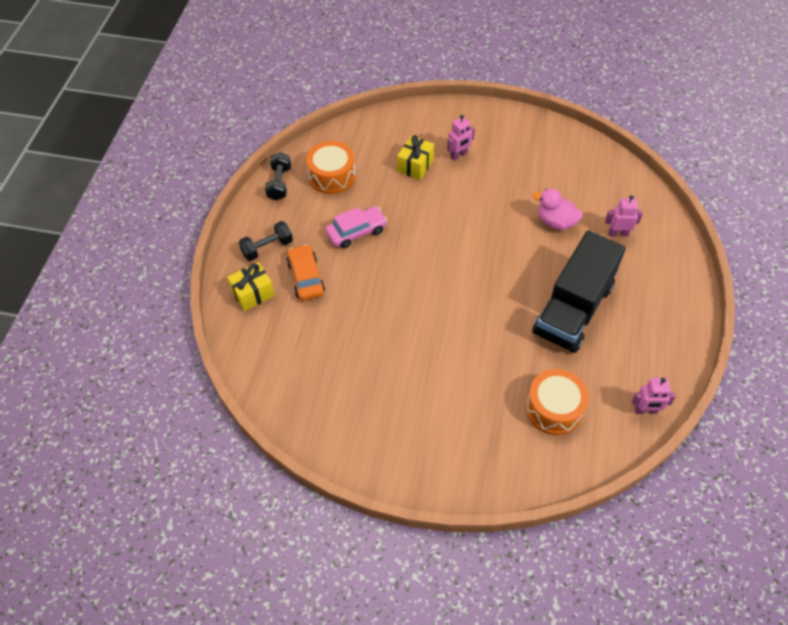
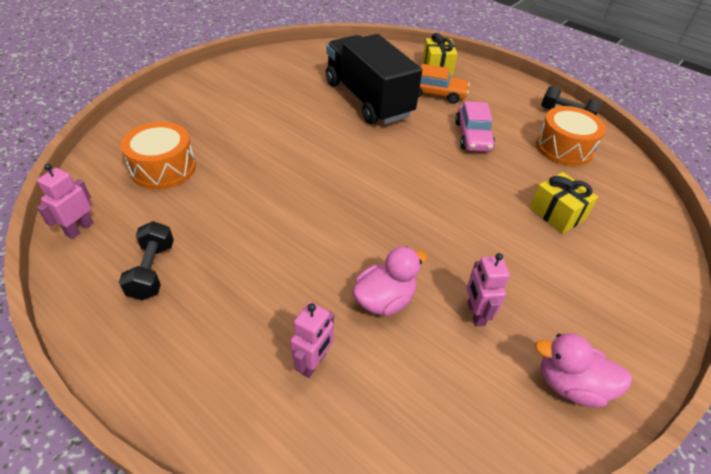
camera: 115 degrees right, 10 degrees down
black dumbbell [239,221,293,261] -> black dumbbell moved to [119,221,174,300]
pink robot [447,115,475,161] -> pink robot moved to [467,253,510,327]
black truck [532,230,626,353] -> black truck moved to [326,34,422,124]
none -> pink duck [535,333,632,408]

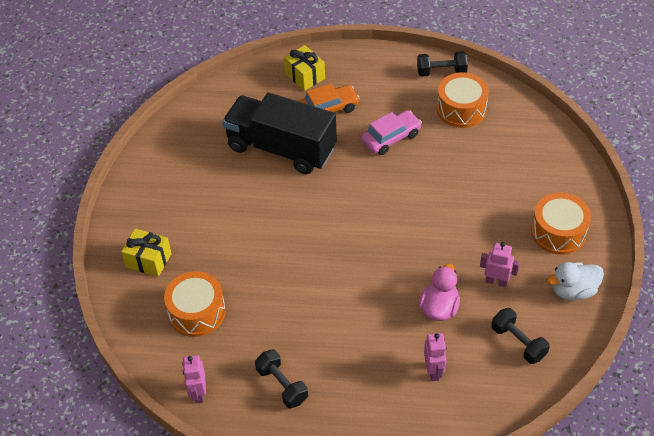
camera: 30 degrees left, 5 degrees up
pink car [455,101,495,152] -> pink car turned 90 degrees counterclockwise [361,110,422,155]
pink robot [467,253,510,327] -> pink robot turned 150 degrees clockwise [480,242,520,287]
yellow gift [529,172,598,234] -> yellow gift moved to [121,229,172,277]
pink duck [535,333,632,408] -> white duck [547,262,604,300]
none -> black dumbbell [491,308,550,364]
none -> orange drum [531,193,591,255]

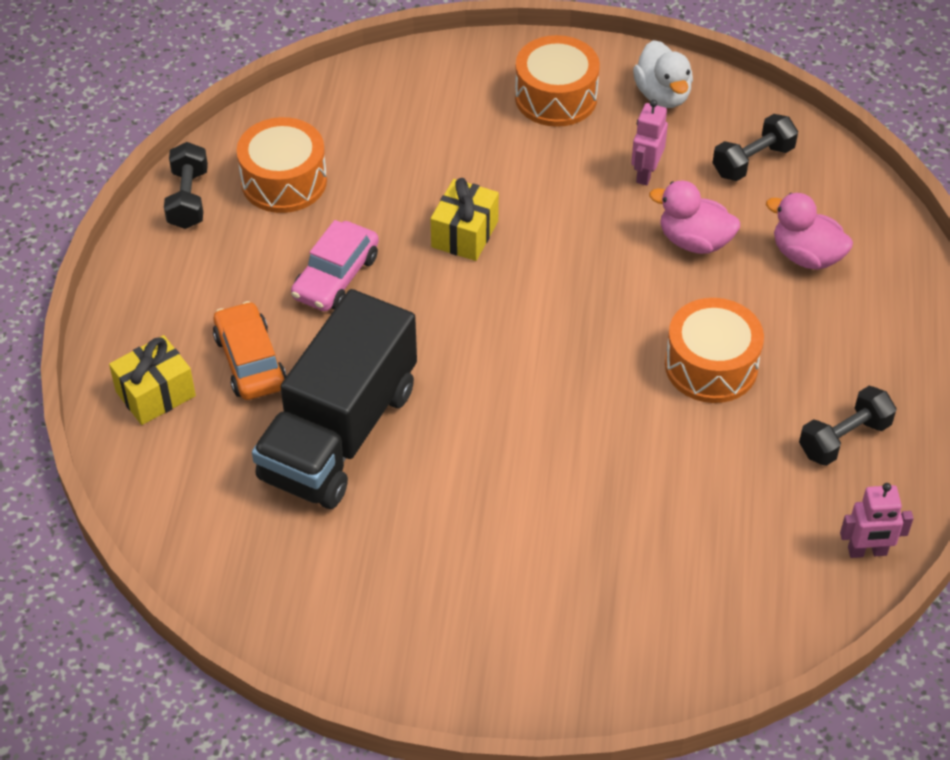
camera: 90 degrees left, 0 degrees up
yellow gift [121,229,172,277] -> yellow gift moved to [431,178,499,261]
orange drum [164,271,226,337] -> orange drum moved to [665,298,764,403]
pink car [361,110,422,155] -> pink car turned 120 degrees counterclockwise [291,220,379,311]
pink robot [424,333,446,381] -> pink duck [766,193,853,270]

